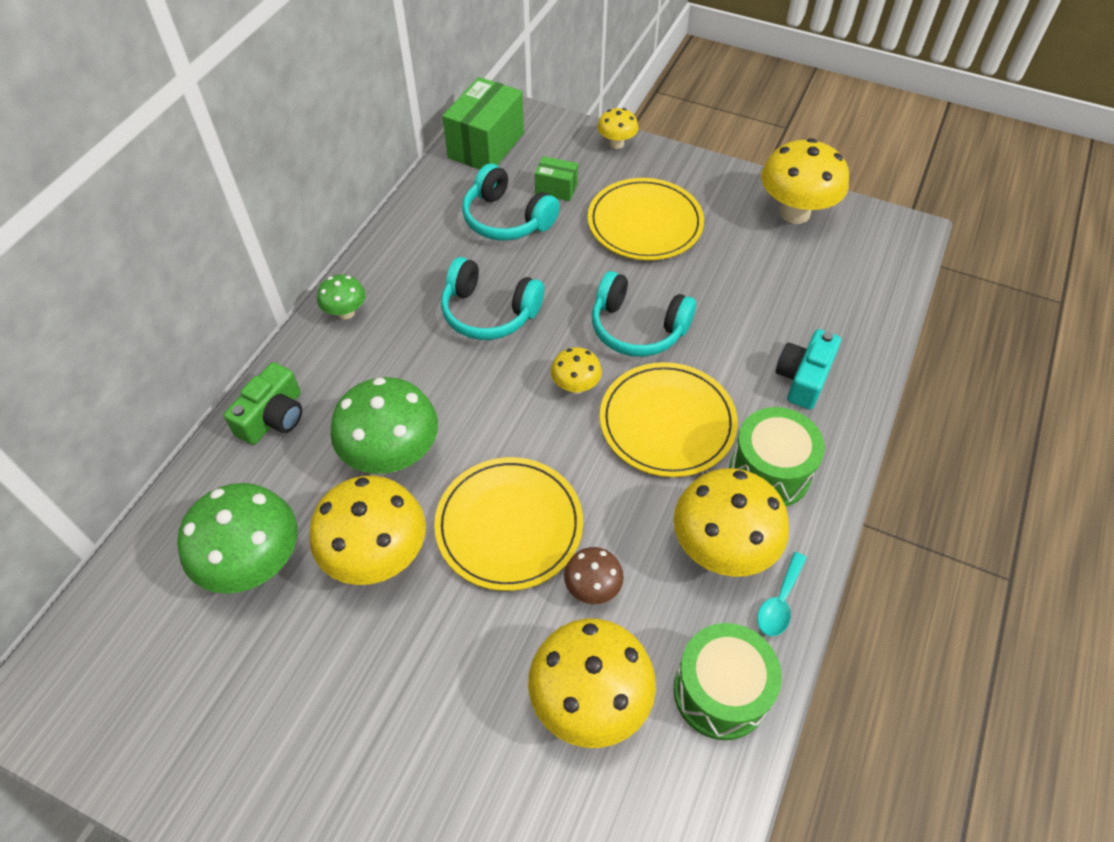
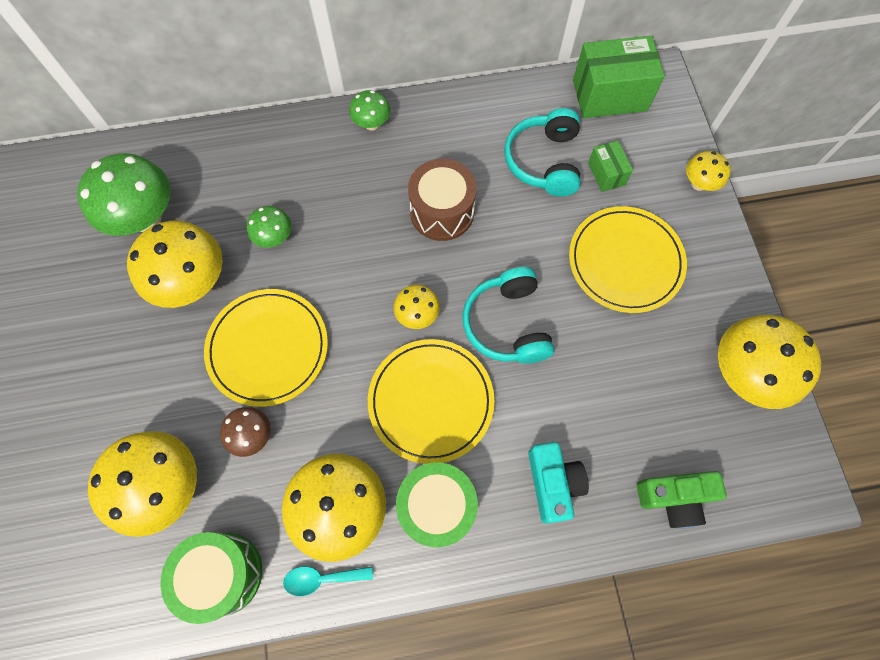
camera: 55 degrees right, 15 degrees up
green camera [224,362,302,445] -> green camera moved to [637,471,727,529]
green mushroom [330,377,438,474] -> green mushroom [247,206,292,248], size x0.52
turquoise headphones [441,257,544,340] -> brown drum [408,159,477,241]
turquoise camera [776,329,841,410] -> turquoise camera turned 90 degrees clockwise [528,442,589,524]

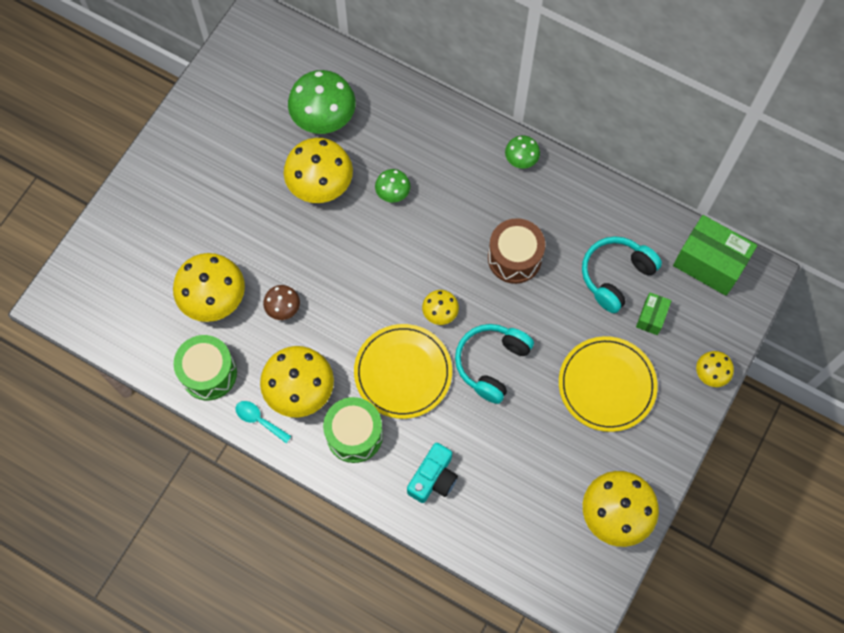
camera: 40 degrees right, 0 degrees up
yellow plate [204,289,328,407] -> none
green camera [637,471,727,529] -> none

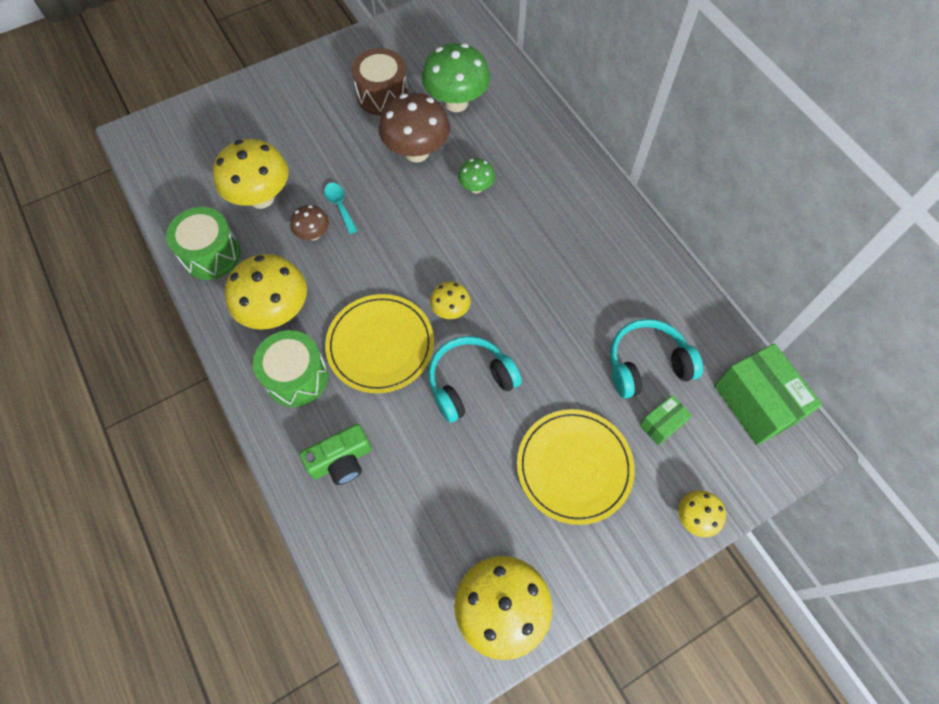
camera: 30 degrees right, 5 degrees down
turquoise spoon [236,401,291,443] -> turquoise spoon moved to [324,183,358,234]
yellow mushroom [284,138,353,203] -> brown mushroom [379,93,450,163]
turquoise camera [407,443,458,503] -> green camera [299,424,372,485]
brown drum [488,218,545,284] -> brown drum moved to [352,48,408,116]
green mushroom [505,135,540,169] -> none

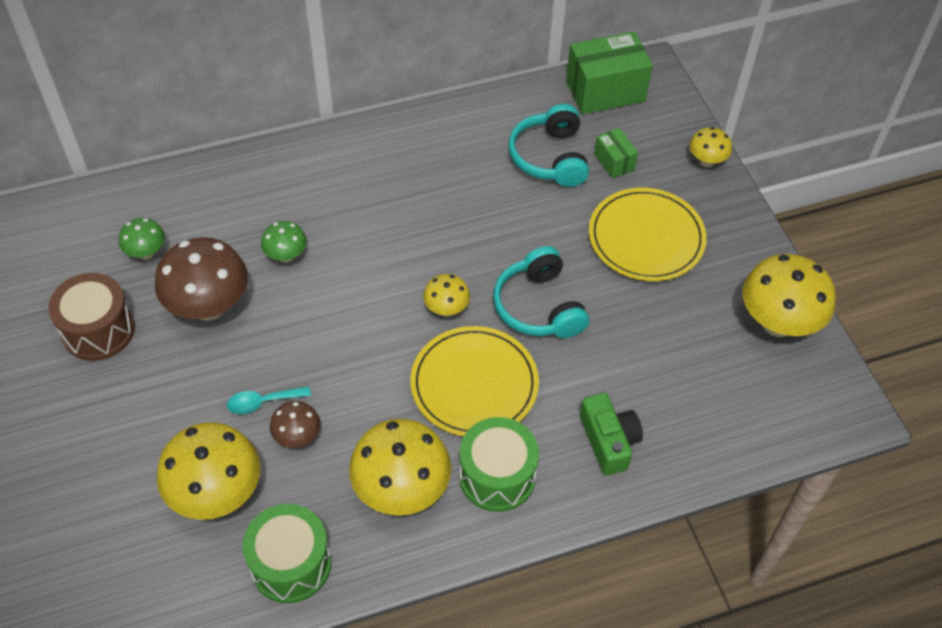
camera: 80 degrees left, 10 degrees down
green mushroom [421,43,490,112] -> green mushroom [119,218,165,260], size x0.52

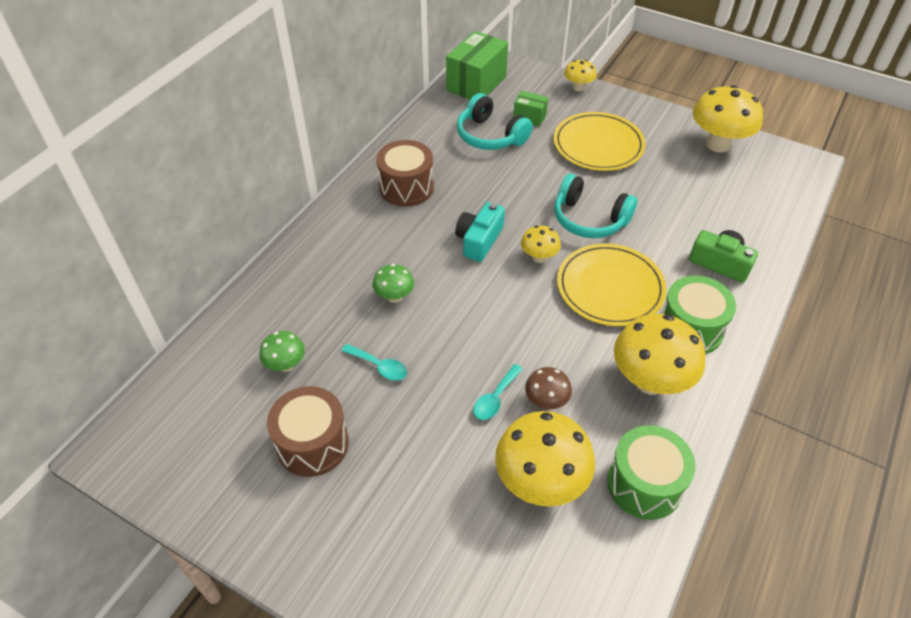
camera: 40 degrees left, 5 degrees down
brown mushroom [155,237,248,321] -> turquoise spoon [341,344,407,381]
none -> brown drum [376,140,434,207]
none -> turquoise camera [455,202,505,262]

